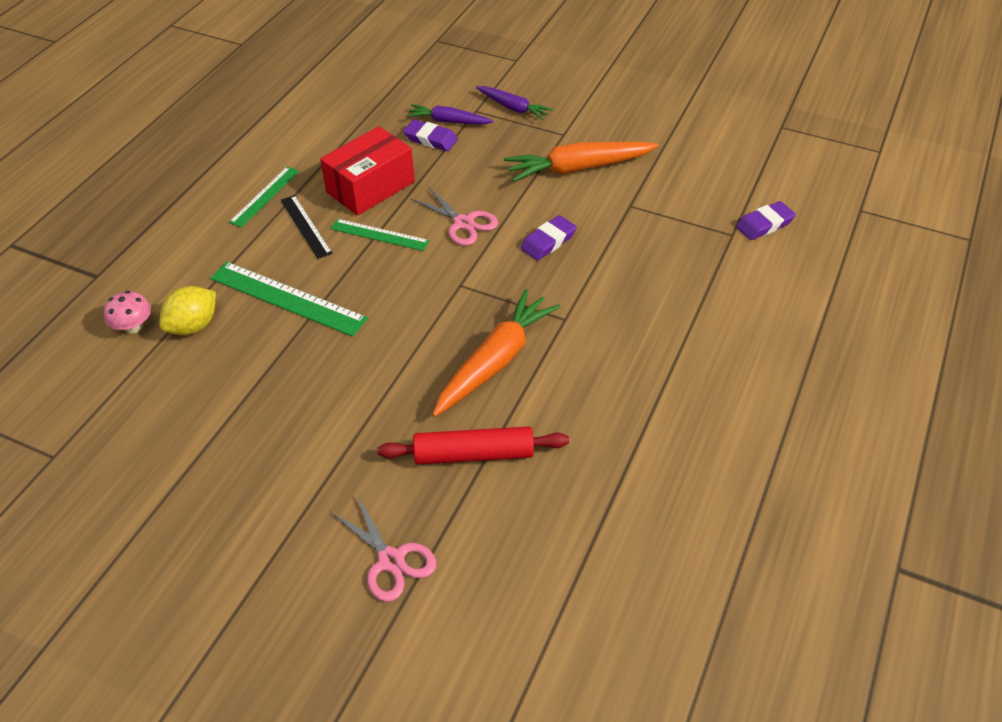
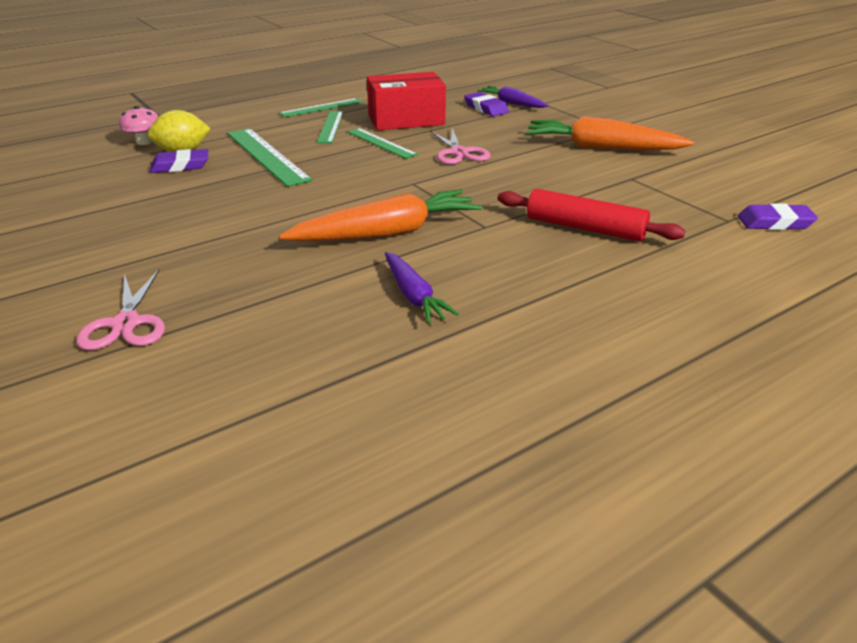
camera: 30 degrees right, 15 degrees down
black ruler [281,195,333,259] -> green ruler [317,111,344,143]
red rolling pin [377,426,569,464] -> red rolling pin moved to [498,189,685,242]
purple carrot [476,86,553,120] -> purple carrot moved to [385,252,459,324]
purple eraser [521,215,577,261] -> purple eraser moved to [150,149,208,173]

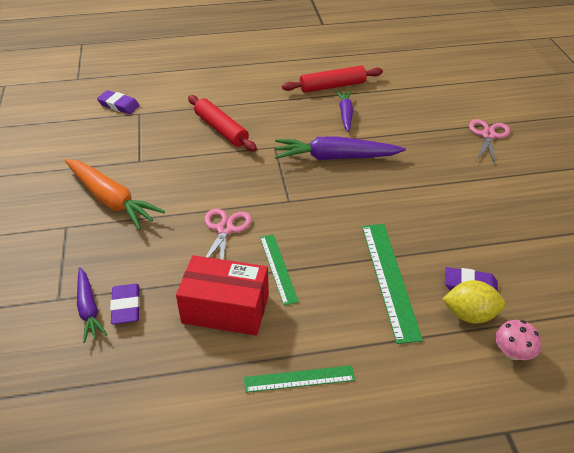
camera: 155 degrees left, 10 degrees up
orange carrot [279,189,482,242] -> purple carrot [275,137,406,160]
green ruler [317,111,344,143] -> none
none -> red rolling pin [282,66,383,93]

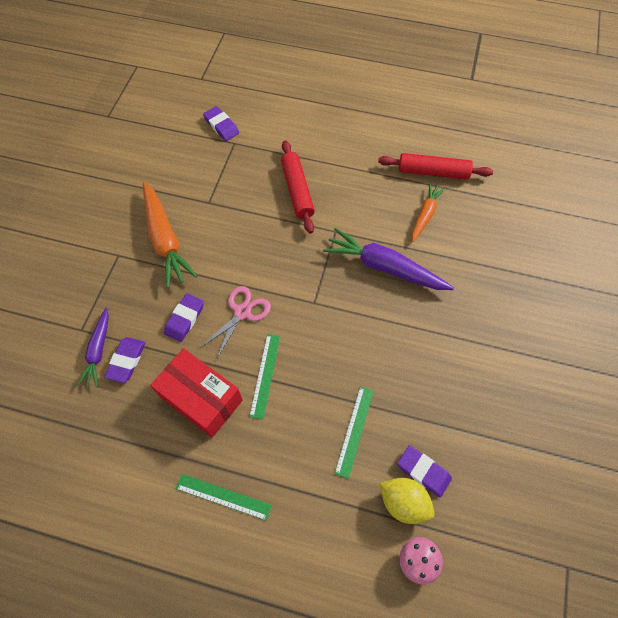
camera: 25 degrees right, 20 degrees up
purple carrot [335,91,353,132] -> orange carrot [412,183,446,242]
green ruler [362,224,423,344] -> green ruler [334,386,374,479], size x0.62
pink scissors [469,119,510,166] -> none
none -> purple eraser [164,293,204,342]

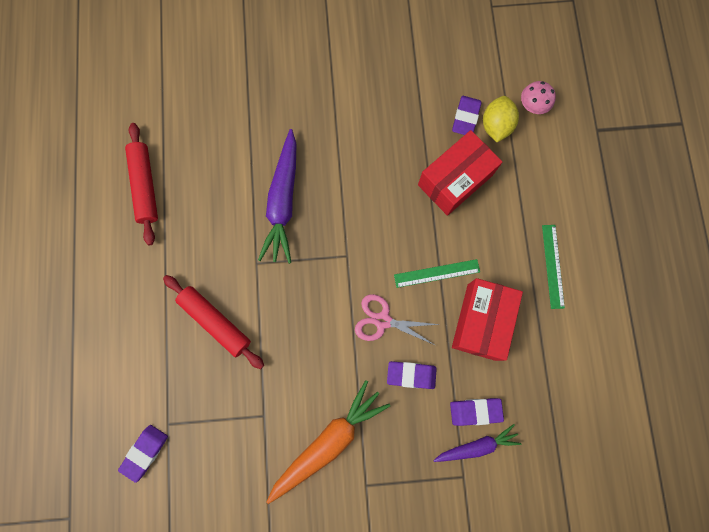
camera: 110 degrees left, 15 degrees up
red rolling pin [281,140,315,234] -> red rolling pin turned 75 degrees clockwise [163,275,264,369]
green ruler [334,386,374,479] -> red box [418,130,502,216]
orange carrot [412,183,446,242] -> none

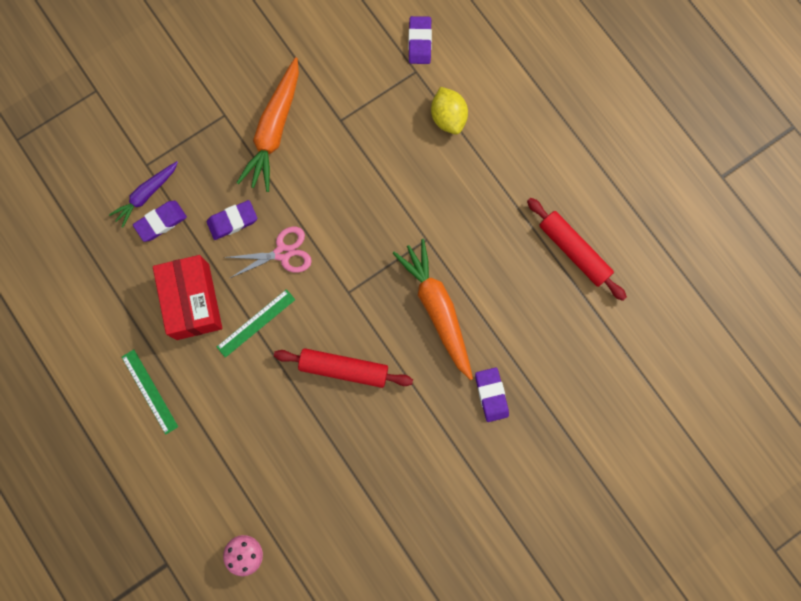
camera: 150 degrees right, 0 degrees up
red rolling pin [163,275,264,369] -> red rolling pin moved to [274,348,413,388]
purple carrot [258,129,297,264] -> orange carrot [392,239,473,380]
red box [418,130,502,216] -> none
purple eraser [452,96,481,135] -> purple eraser moved to [475,367,509,422]
yellow lemon [483,96,519,142] -> yellow lemon moved to [431,87,468,135]

